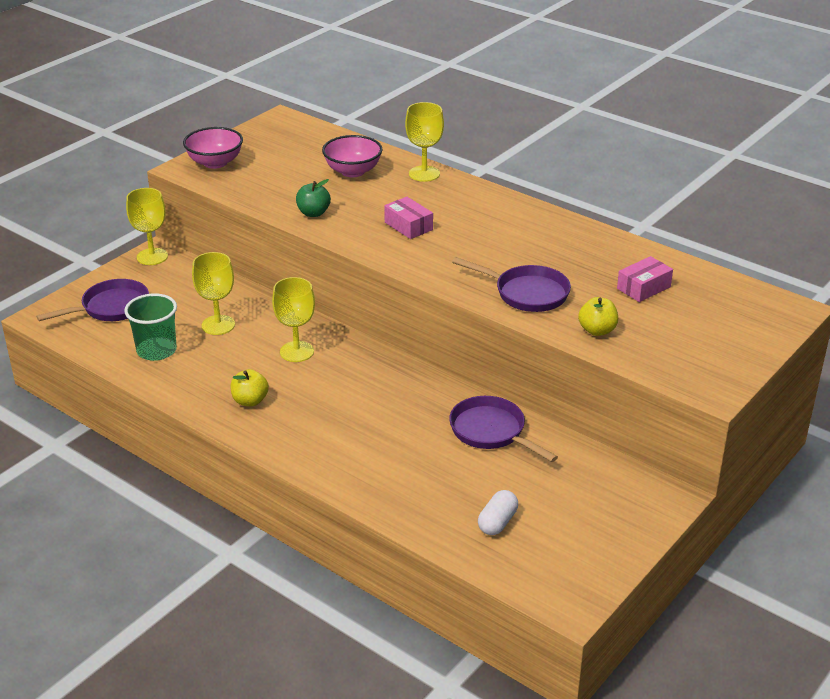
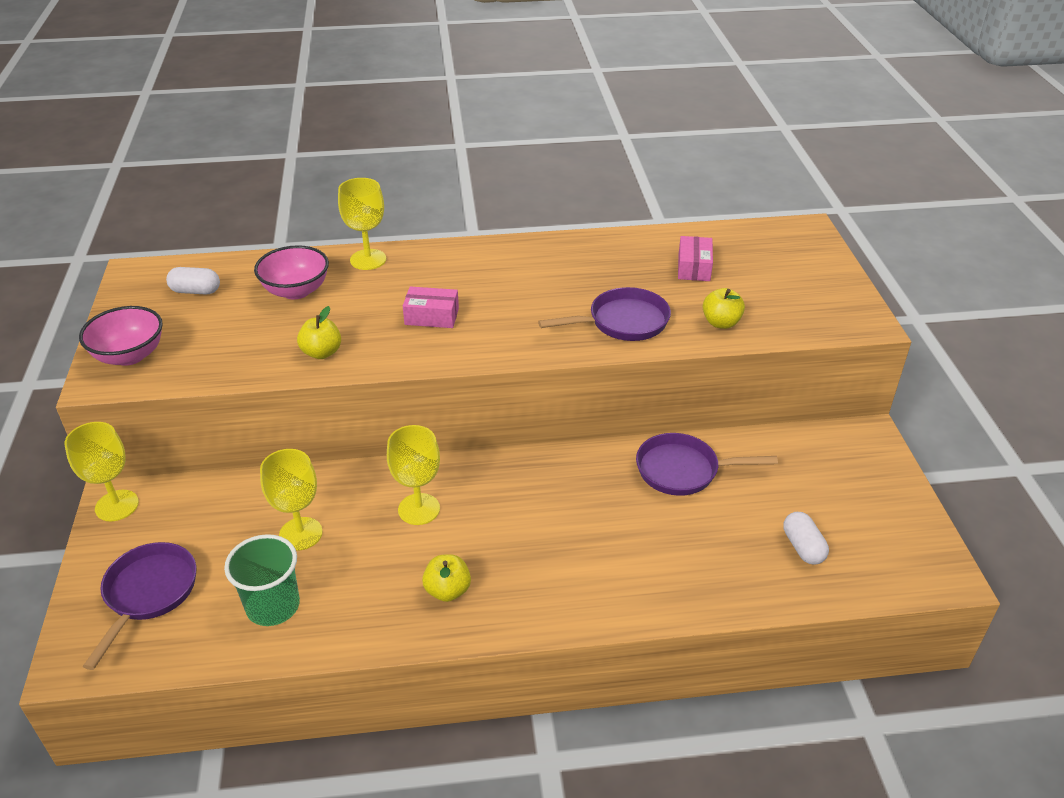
camera: 45 degrees left, 5 degrees up
green apple [296,179,331,217] -> yellow apple [297,306,341,359]
none -> white capsule [166,267,220,295]

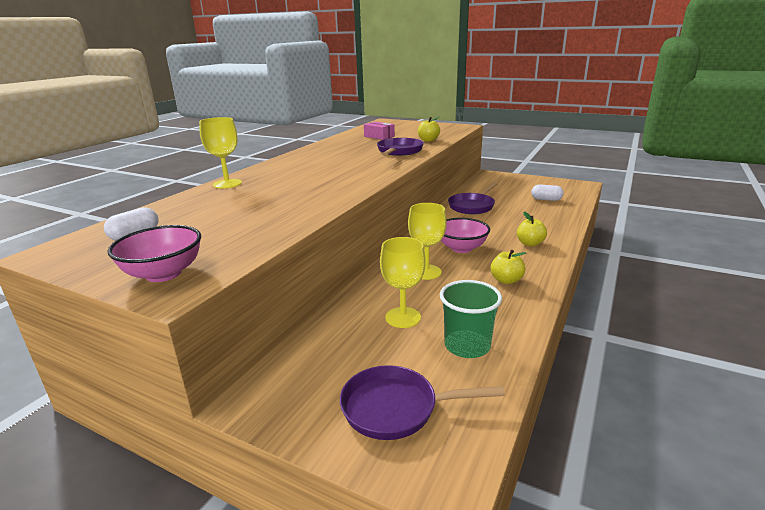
camera: 55 degrees left, 15 degrees down
yellow goblet [65,422,139,522] -> none
purple pan [83,542,196,670] -> purple pan turned 45 degrees counterclockwise [340,365,505,440]
pink bowl [254,245,329,299] -> pink bowl moved to [441,218,490,253]
yellow apple [297,306,341,359] -> yellow apple moved to [517,212,547,246]
pink box [403,287,459,328] -> none

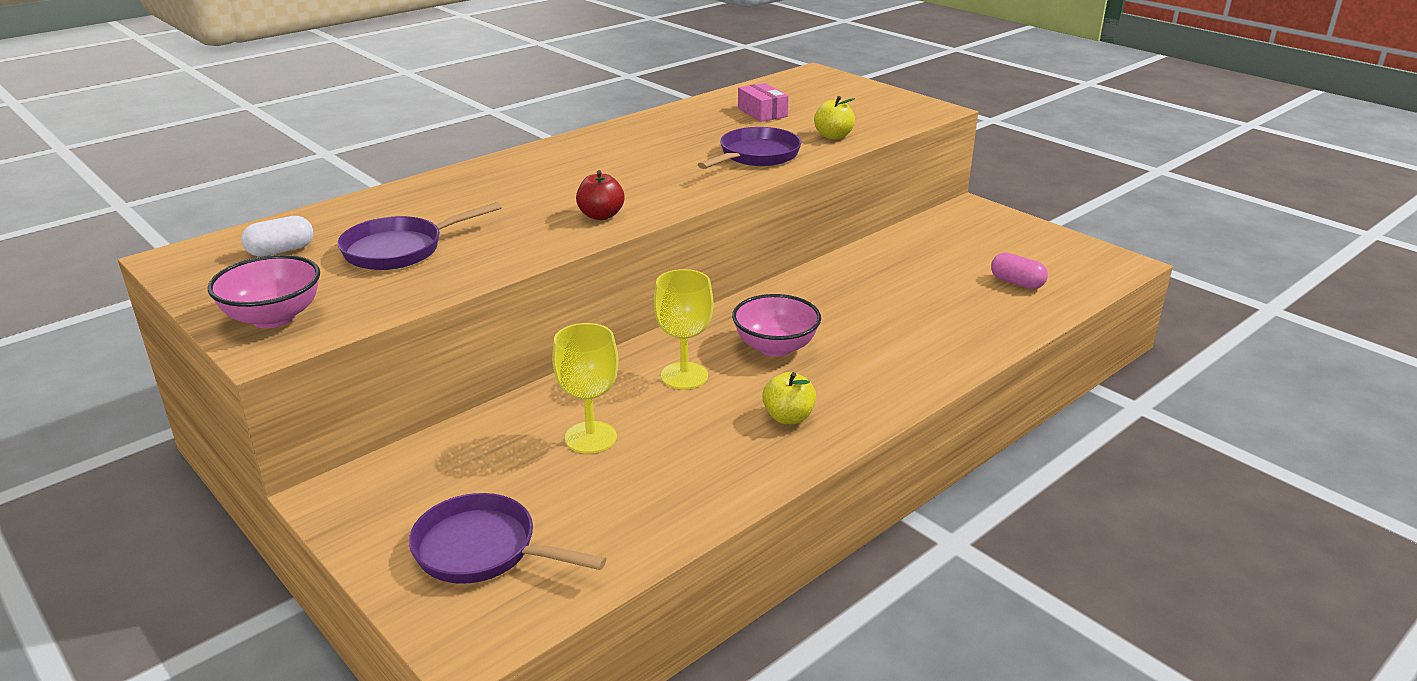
camera: 20 degrees right, 5 degrees up
yellow goblet [199,117,242,189] -> none
green cup [440,280,502,358] -> none
purple pan [448,182,498,214] -> purple pan moved to [338,202,502,270]
yellow apple [517,212,547,246] -> none
white capsule [531,184,564,201] -> pink capsule [991,252,1048,289]
none -> red apple [576,170,624,220]

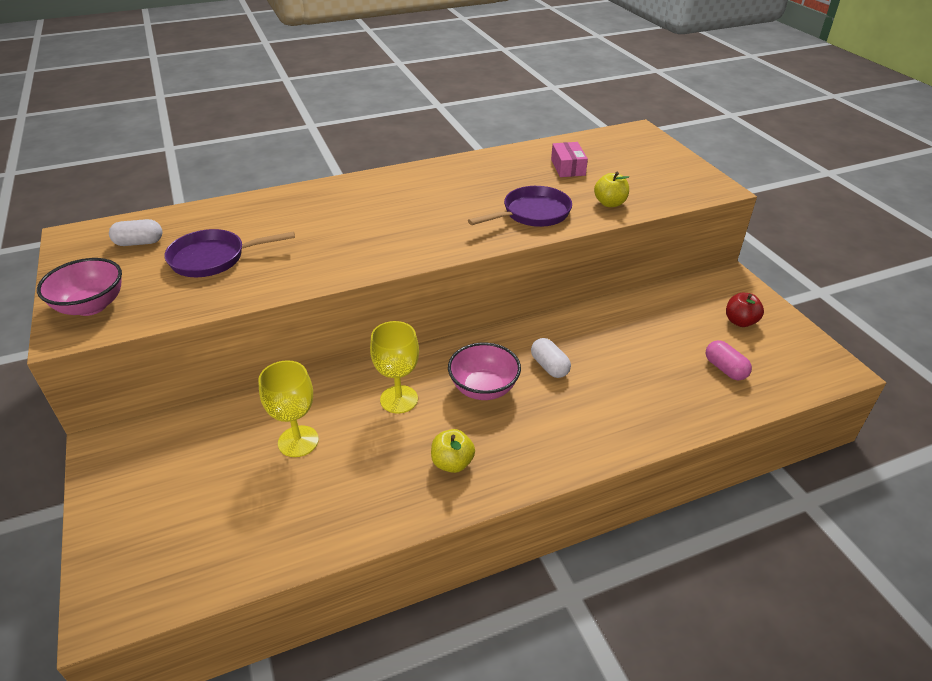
camera: 20 degrees right, 10 degrees up
purple pan [409,493,606,584] -> none
red apple [576,170,624,220] -> red apple moved to [726,293,764,327]
none -> white capsule [531,338,571,378]

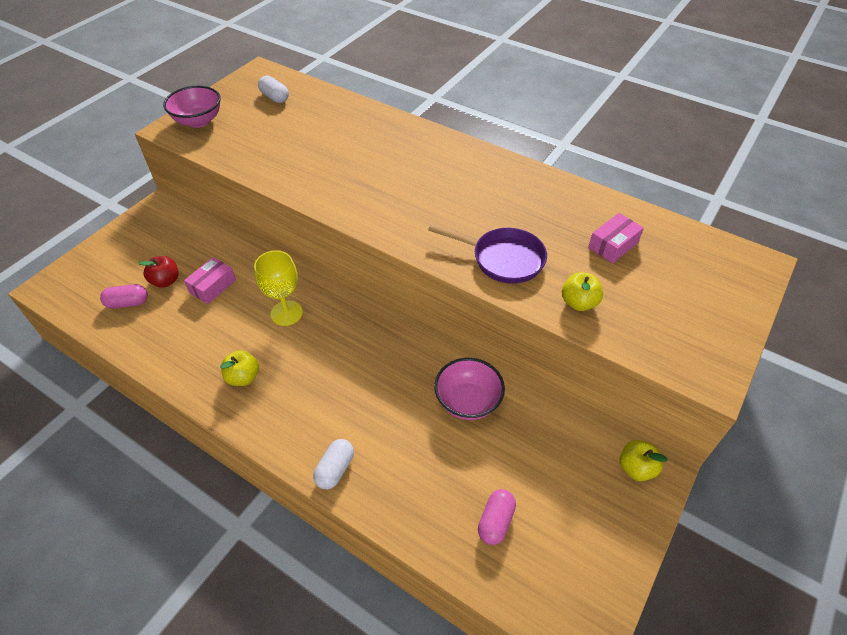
camera: 55 degrees right, 10 degrees up
purple pan [164,229,295,277] -> none
yellow goblet [258,360,319,457] -> pink box [184,257,236,304]
pink bowl [448,343,521,400] -> pink bowl moved to [434,358,505,420]
white capsule [531,338,571,378] -> white capsule moved to [313,439,354,490]
red apple [726,293,764,327] -> red apple moved to [138,256,179,288]
none -> pink capsule [100,284,148,309]
none -> yellow apple [620,440,668,481]

